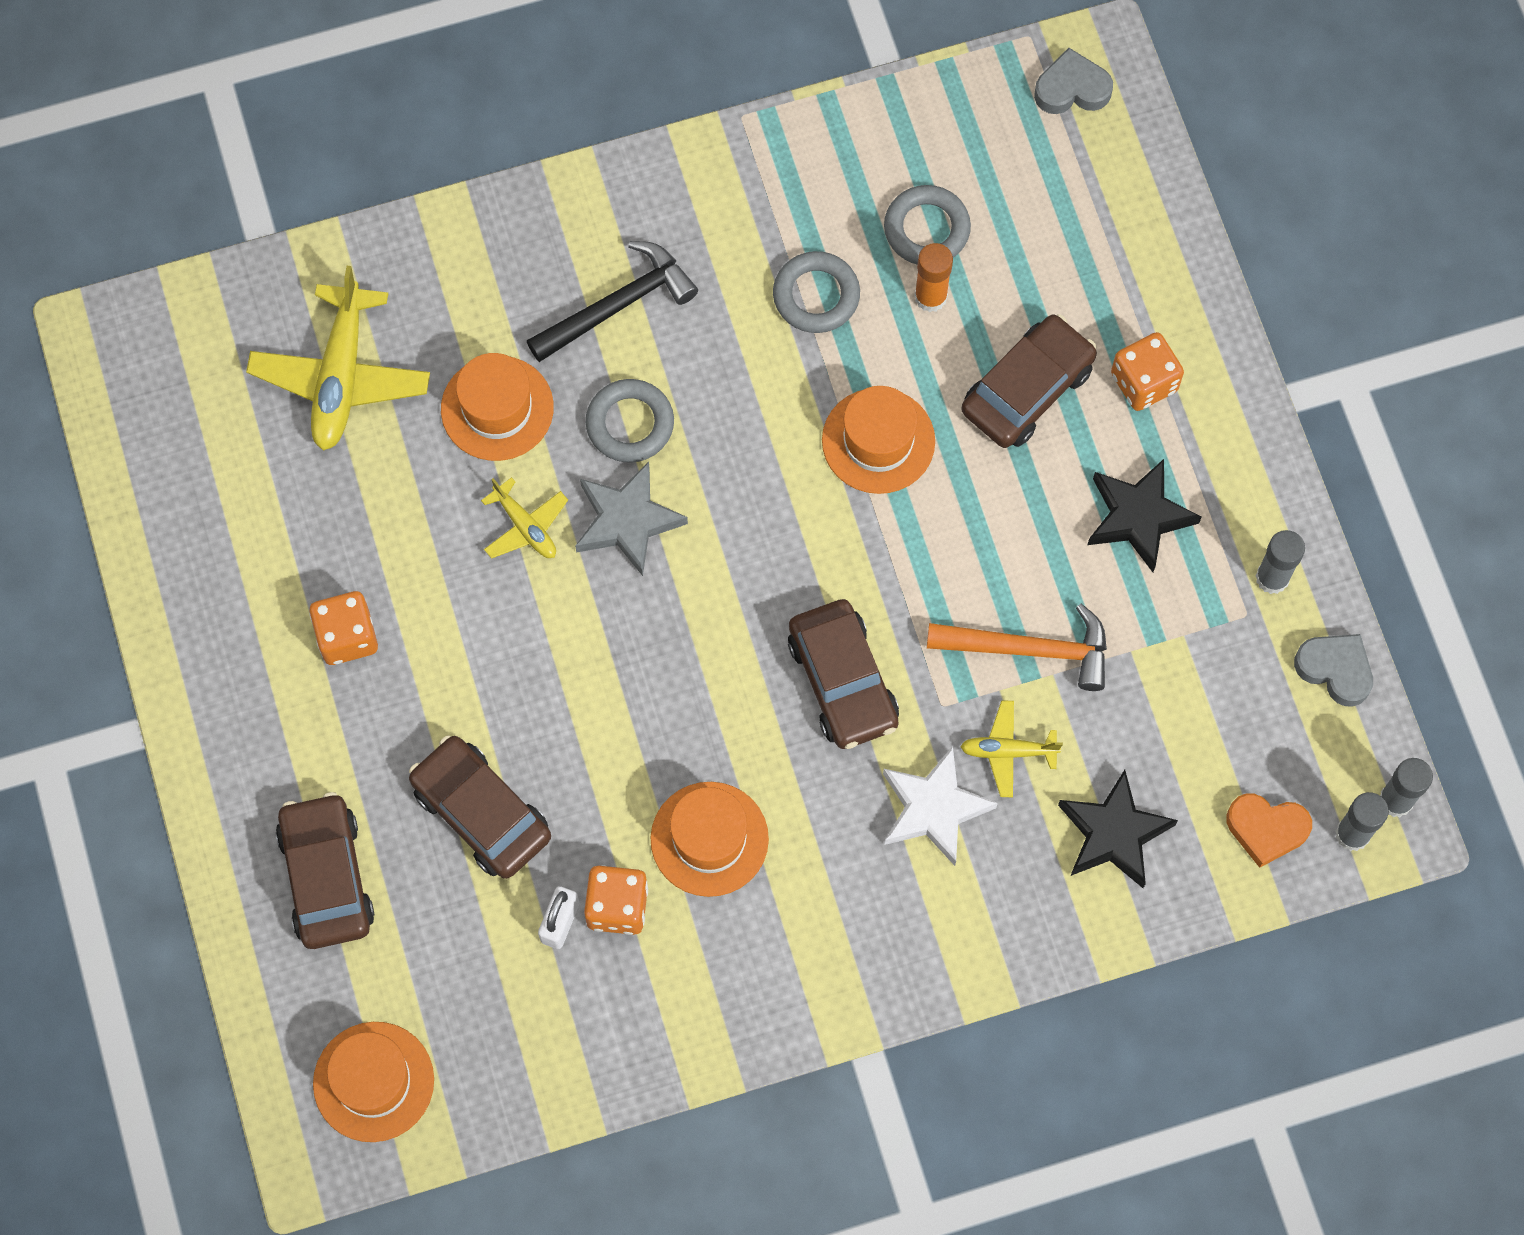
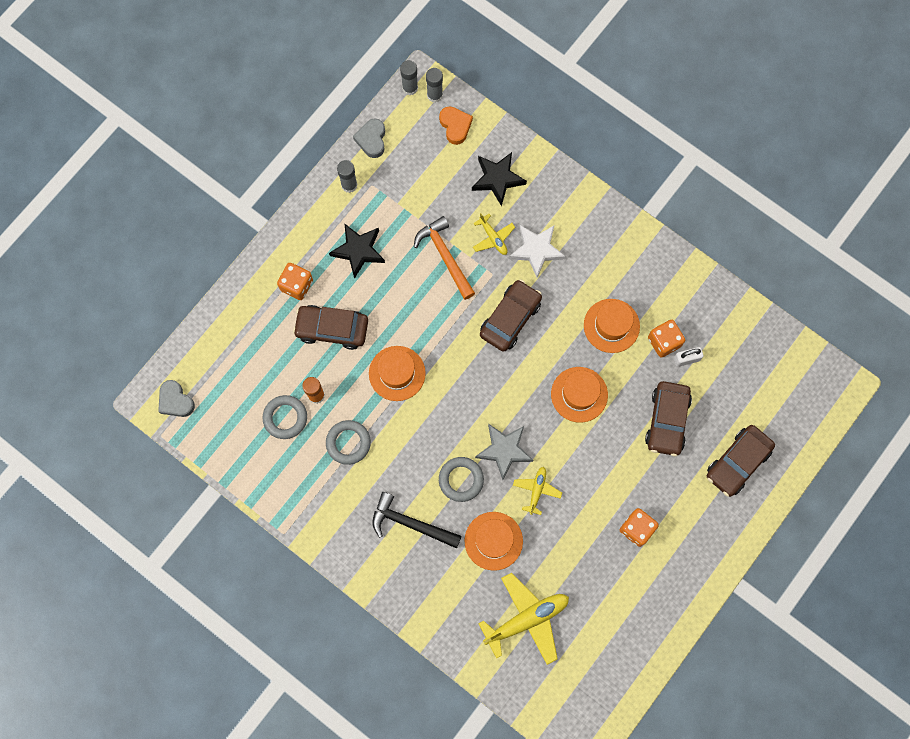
camera: 125 degrees left, 5 degrees up
orange hat [313,1022,434,1142] -> orange hat moved to [551,367,608,423]

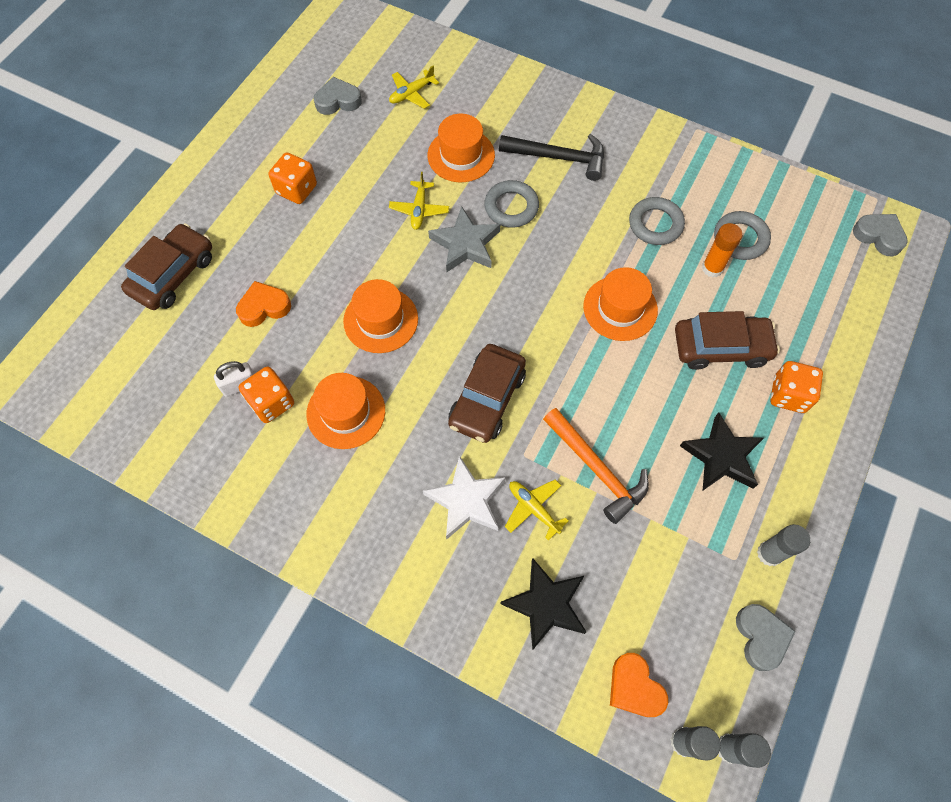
camera: 170 degrees right, 10 degrees down
yellow plane [478,573,569,665] -> yellow plane [389,66,439,109], size x0.53
brown car [645,381,692,457] -> orange heart [236,281,291,327]
none -> grey heart [314,77,362,115]

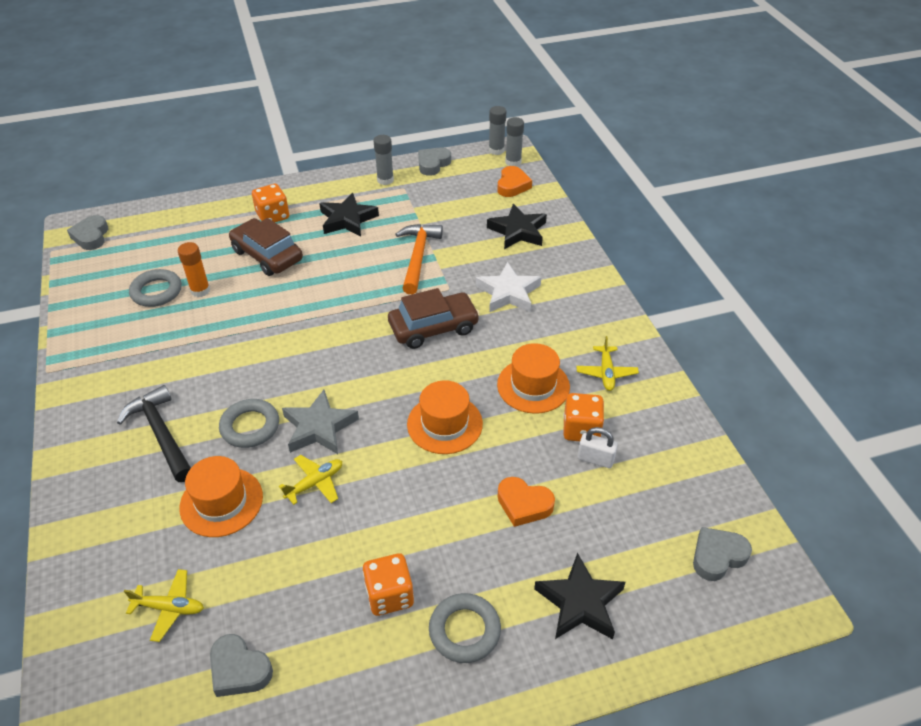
camera: 135 degrees left, 20 degrees down
brown car [121,223,212,310] -> black star [534,553,625,639]
yellow plane [505,479,568,541] -> yellow plane moved to [576,336,639,391]
orange hat [583,267,658,341] -> none
grey ring [629,197,685,245] -> grey ring moved to [429,593,501,663]
none -> grey heart [693,527,752,581]

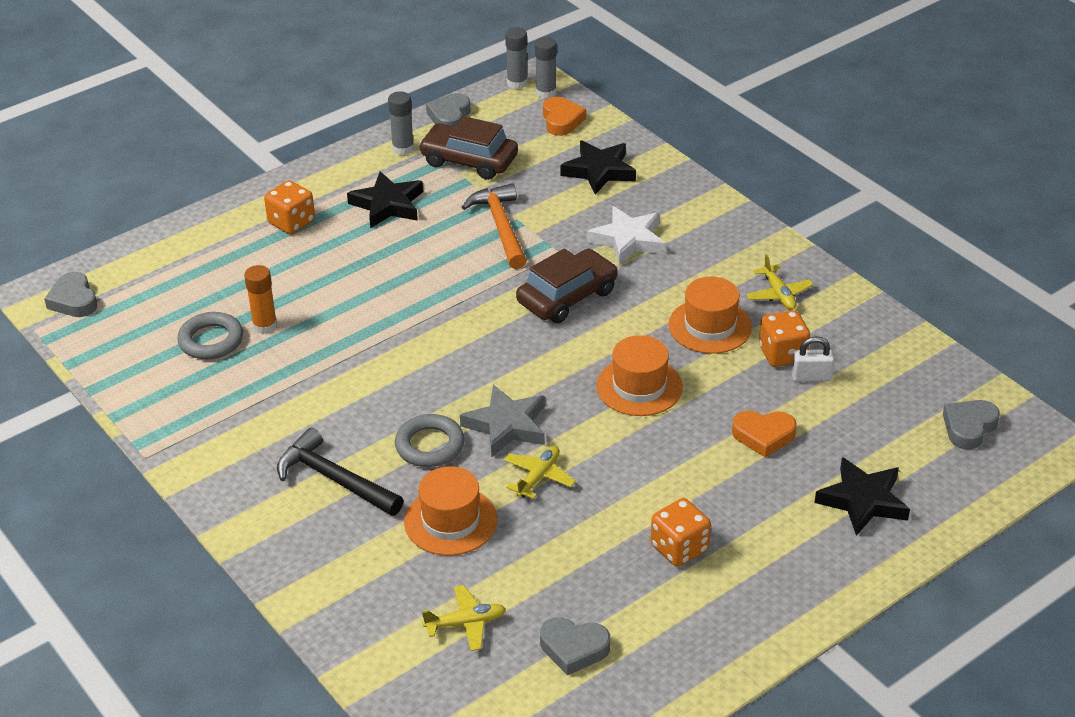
camera: 20 degrees left, 5 degrees down
brown car [229,218,303,276] -> brown car moved to [419,116,518,180]
grey ring [429,593,501,663] -> none

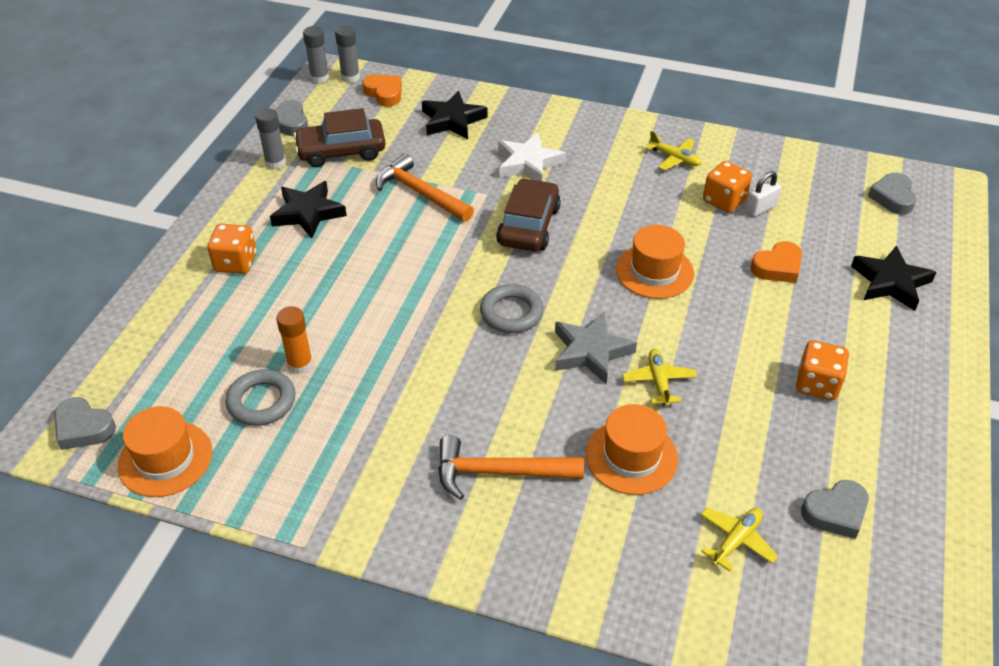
camera: 35 degrees left, 5 degrees up
black hammer [277,428,403,516] -> orange hammer [438,435,584,500]
grey ring [395,414,465,467] -> grey ring moved to [480,284,544,333]
orange hat [668,277,752,354] -> orange hat moved to [118,406,212,497]

